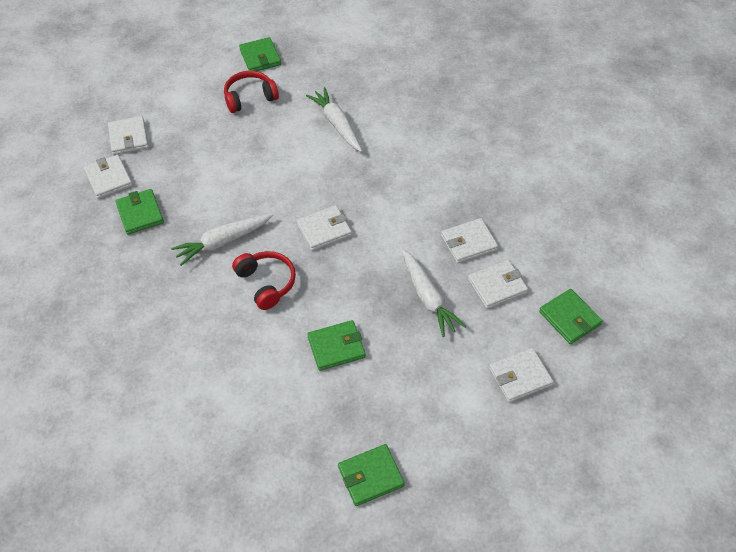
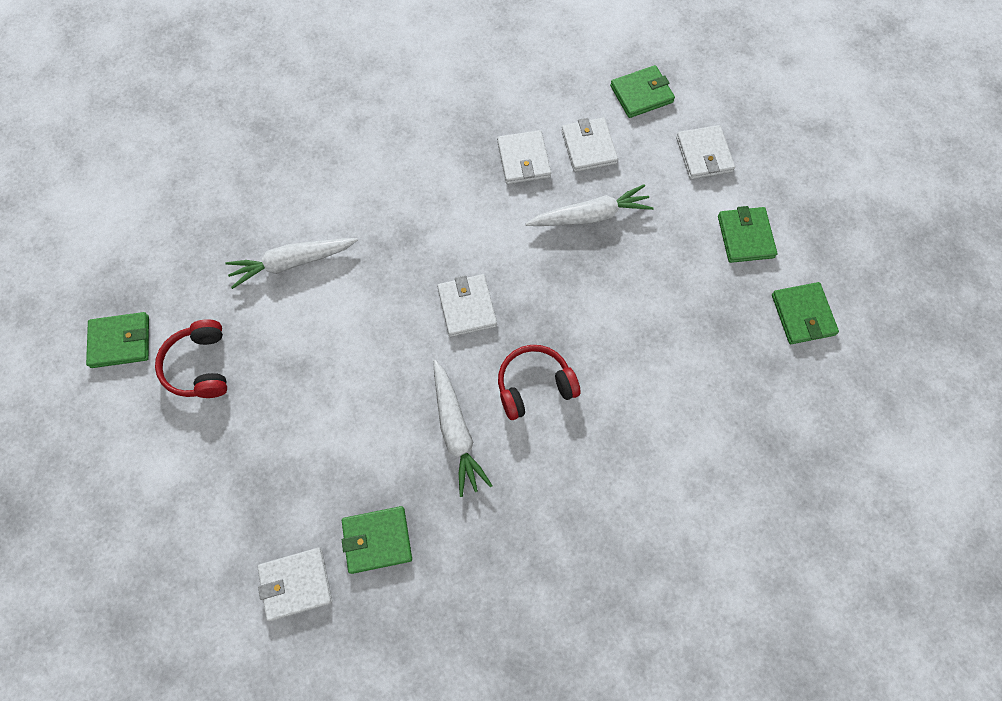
camera: 80 degrees left, 15 degrees up
white wallet [108,116,149,155] -> none
green wallet [307,320,366,371] -> green wallet moved to [718,206,777,263]

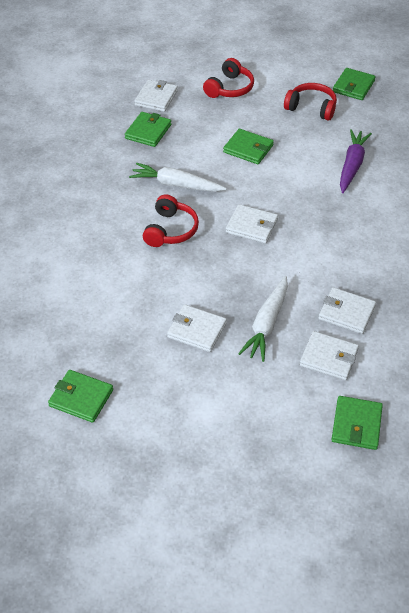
camera: 125 degrees right, 20 degrees down
white carrot [225,238,358,289] -> purple carrot [340,129,372,193]
white wallet [676,125,735,180] -> white wallet moved to [167,304,227,352]
green wallet [718,206,777,263] -> green wallet moved to [223,129,274,164]
none -> red headphones [203,58,254,98]

